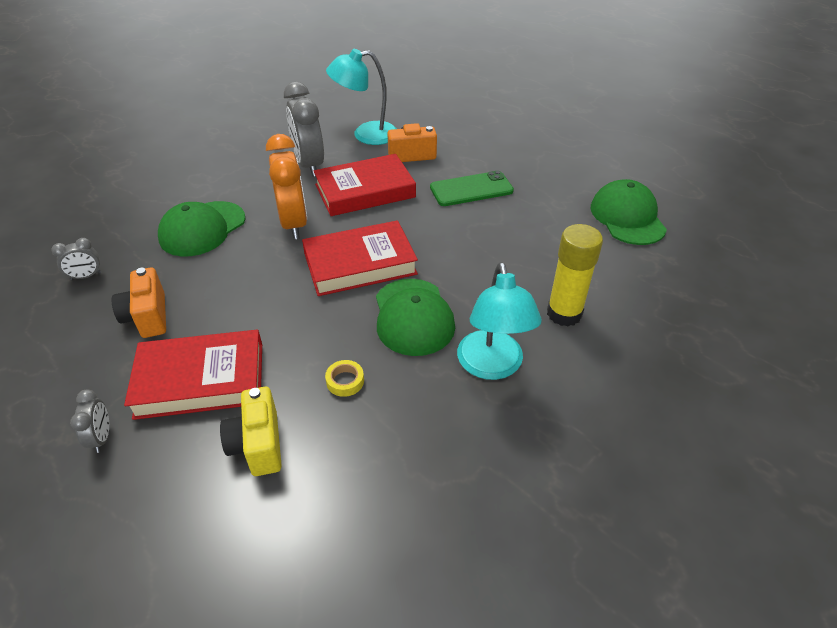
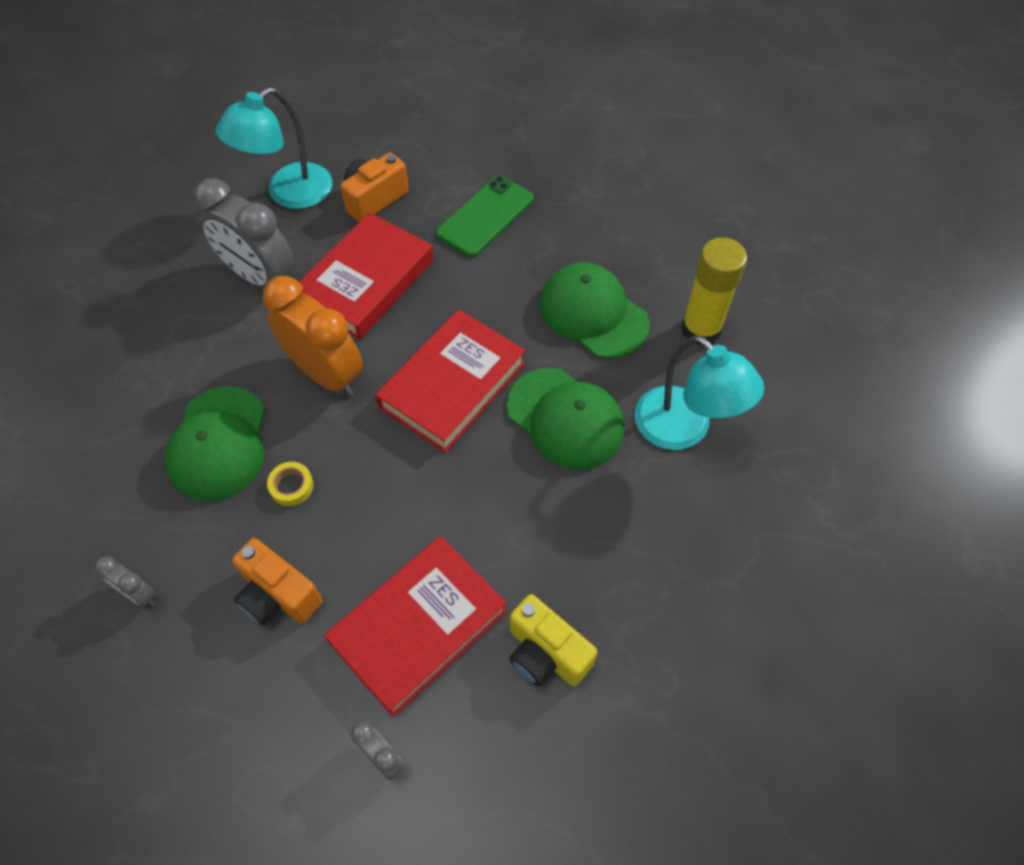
camera: 35 degrees left, 15 degrees up
grey clock [51,238,102,280] -> grey clock turned 90 degrees clockwise [95,556,155,607]
yellow tape [325,360,364,397] -> yellow tape moved to [267,462,314,506]
green cap [591,179,667,245] -> green cap moved to [539,263,650,358]

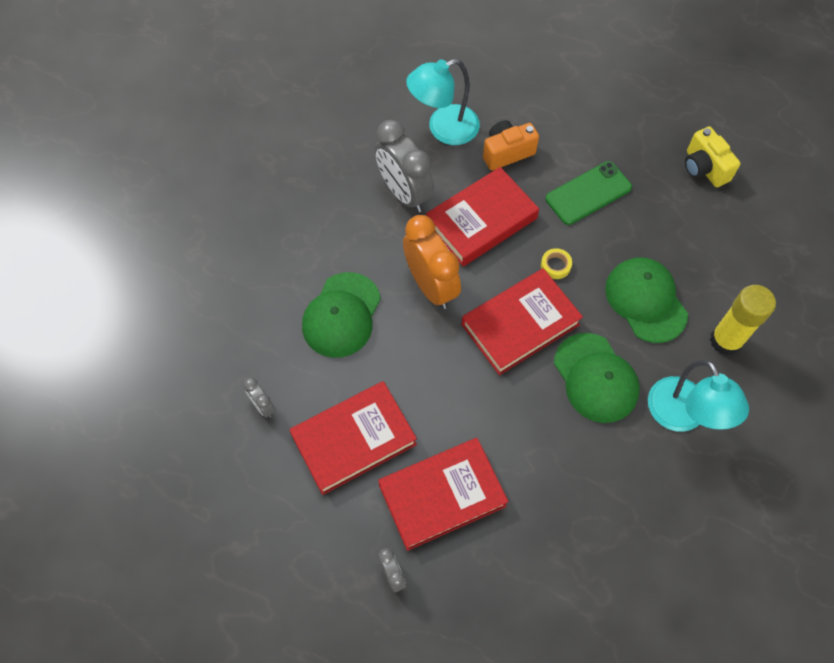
camera: 20 degrees right, 5 degrees up
orange camera [232,538,322,626] -> red book [289,381,417,495]
yellow tape [267,462,314,506] -> yellow tape moved to [541,248,572,279]
yellow camera [509,594,597,687] -> yellow camera moved to [685,126,741,187]

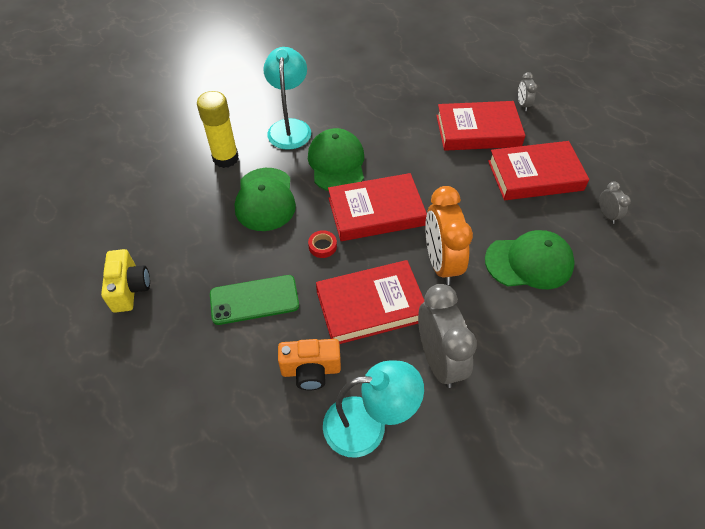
camera: 160 degrees left, 10 degrees down
green cap [302,272,381,358] -> green cap turned 45 degrees clockwise [485,230,575,289]
yellow tape [541,248,572,279] -> red tape [308,230,337,258]

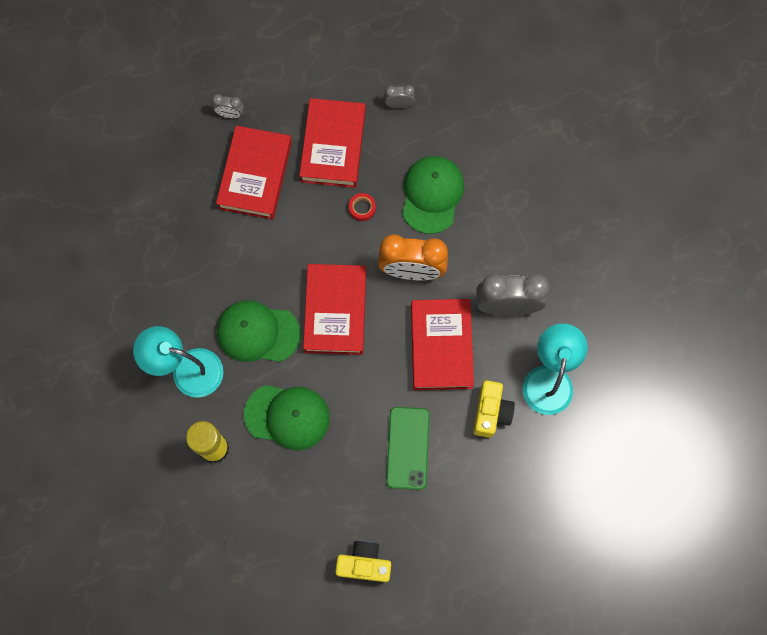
camera: 75 degrees left, 20 degrees up
orange camera [278,339,341,390] -> yellow camera [473,380,515,438]
red tape [308,230,337,258] -> red tape moved to [349,193,376,221]

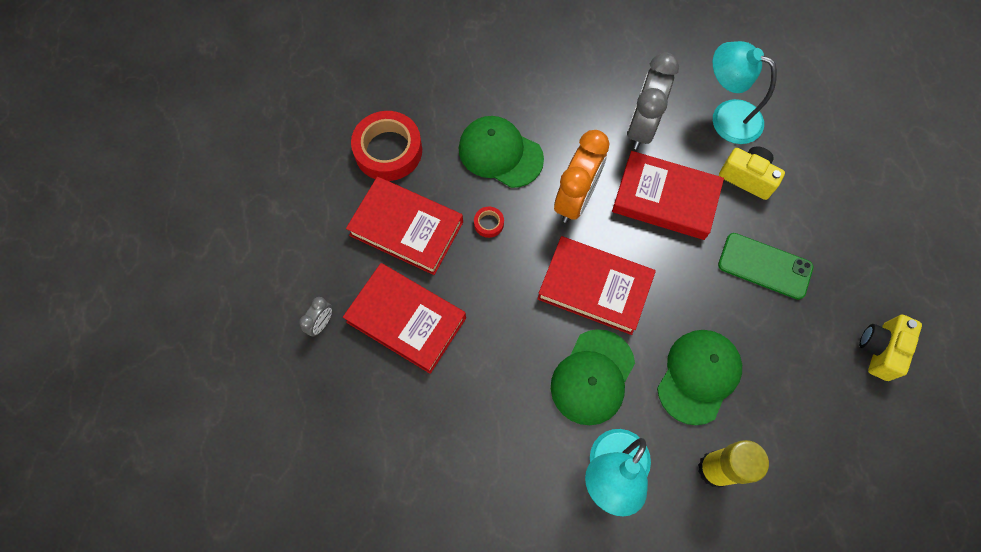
camera: 70 degrees left, 5 degrees down
grey clock [384,85,415,108] -> red tape [351,111,422,181]

